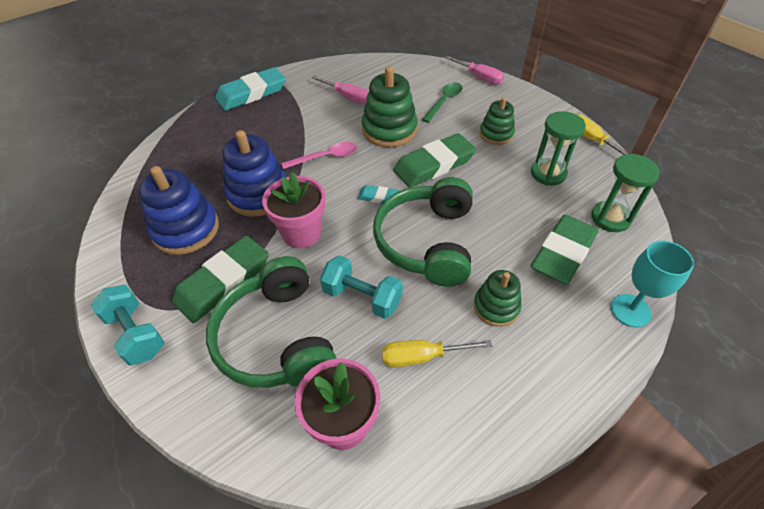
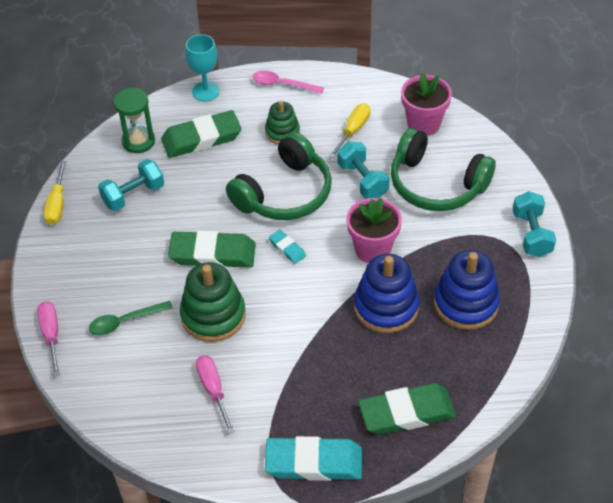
camera: 145 degrees left, 0 degrees up
green eraser [172,236,269,323] -> green eraser moved to [358,383,456,435]
green headphones [206,256,337,388] -> green headphones turned 105 degrees clockwise [391,128,496,211]
pink spoon [281,142,357,169] -> pink spoon moved to [253,71,324,94]
yellow screwdriver [382,340,492,367] -> yellow screwdriver turned 90 degrees counterclockwise [329,103,371,158]
green stacking toy [479,97,515,145] -> none
green hourglass [531,111,586,186] -> turquoise dumbbell [98,159,164,211]

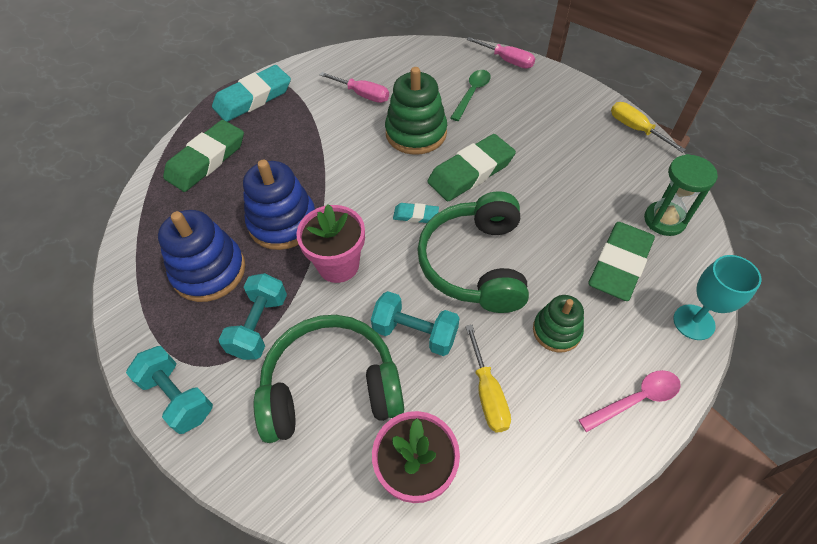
camera: 140 degrees right, 5 degrees up
turquoise dumbbell [98,159,164,211] -> turquoise dumbbell moved to [219,273,287,360]

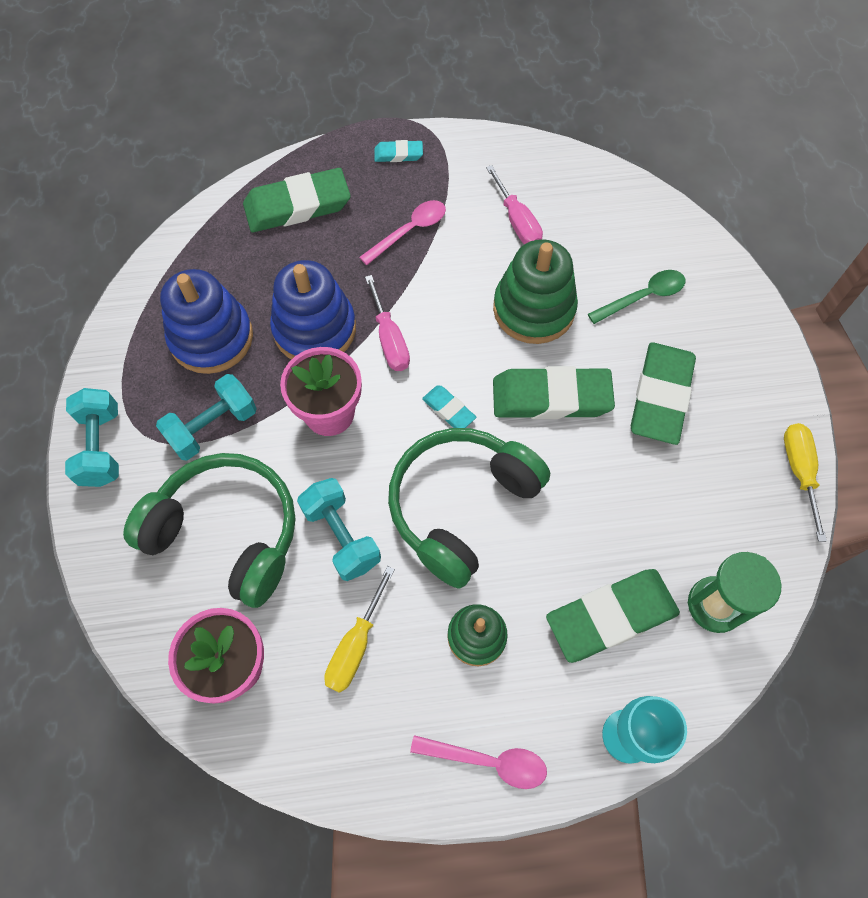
camera: 35 degrees right, 10 degrees up
turquoise eraser [212,65,291,122] -> turquoise eraser [374,140,423,162], size x0.48
pink screwdriver [466,37,535,69] -> pink screwdriver moved to [365,275,410,371]
none -> pink spoon [359,200,446,265]
none -> green eraser [631,342,696,445]

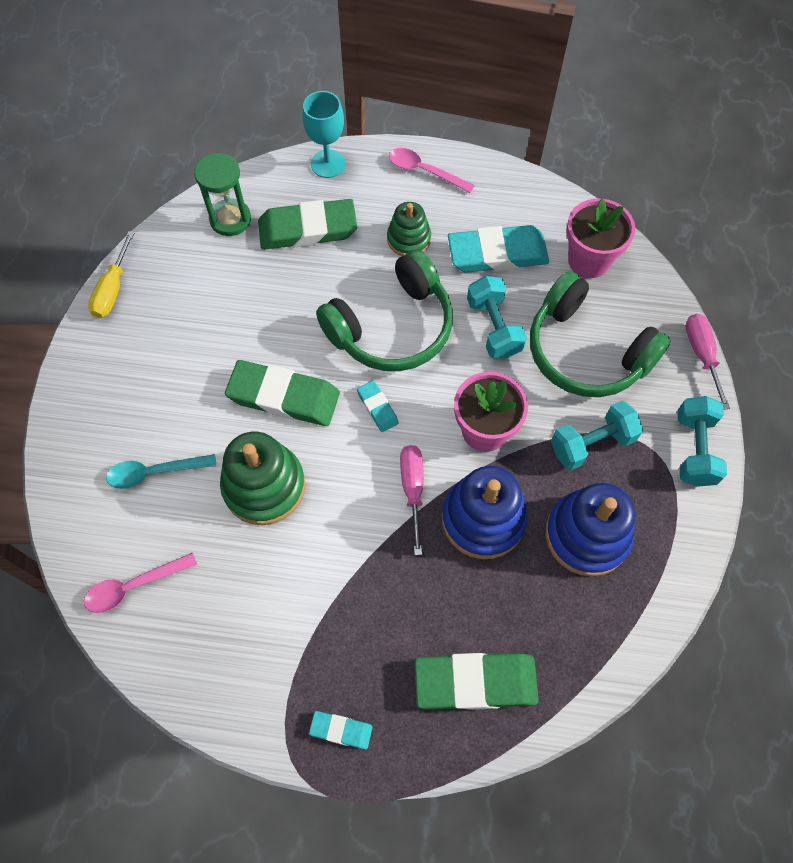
camera: 165 degrees left, 0 degrees up
yellow screwdriver [324,566,395,693] -> turquoise eraser [448,225,549,273]
pink spoon [359,200,446,265] -> pink spoon moved to [84,552,197,613]
pink screwdriver [486,165,543,244] -> pink screwdriver moved to [686,314,730,410]
green spoon [588,270,685,324] -> turquoise spoon [106,454,217,489]
green eraser [631,342,696,445] -> none

